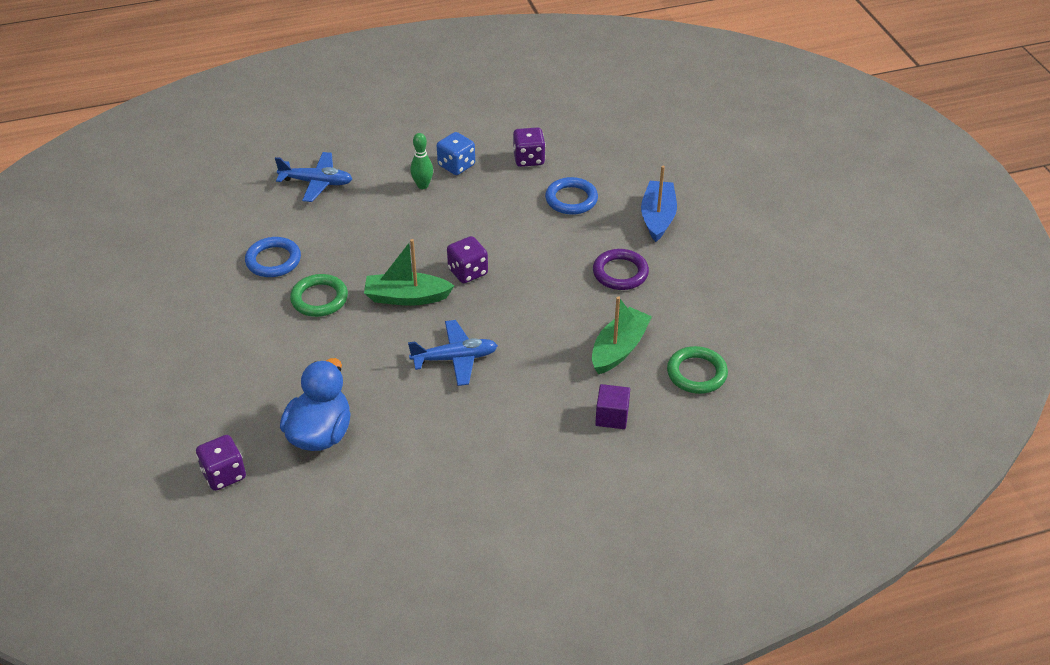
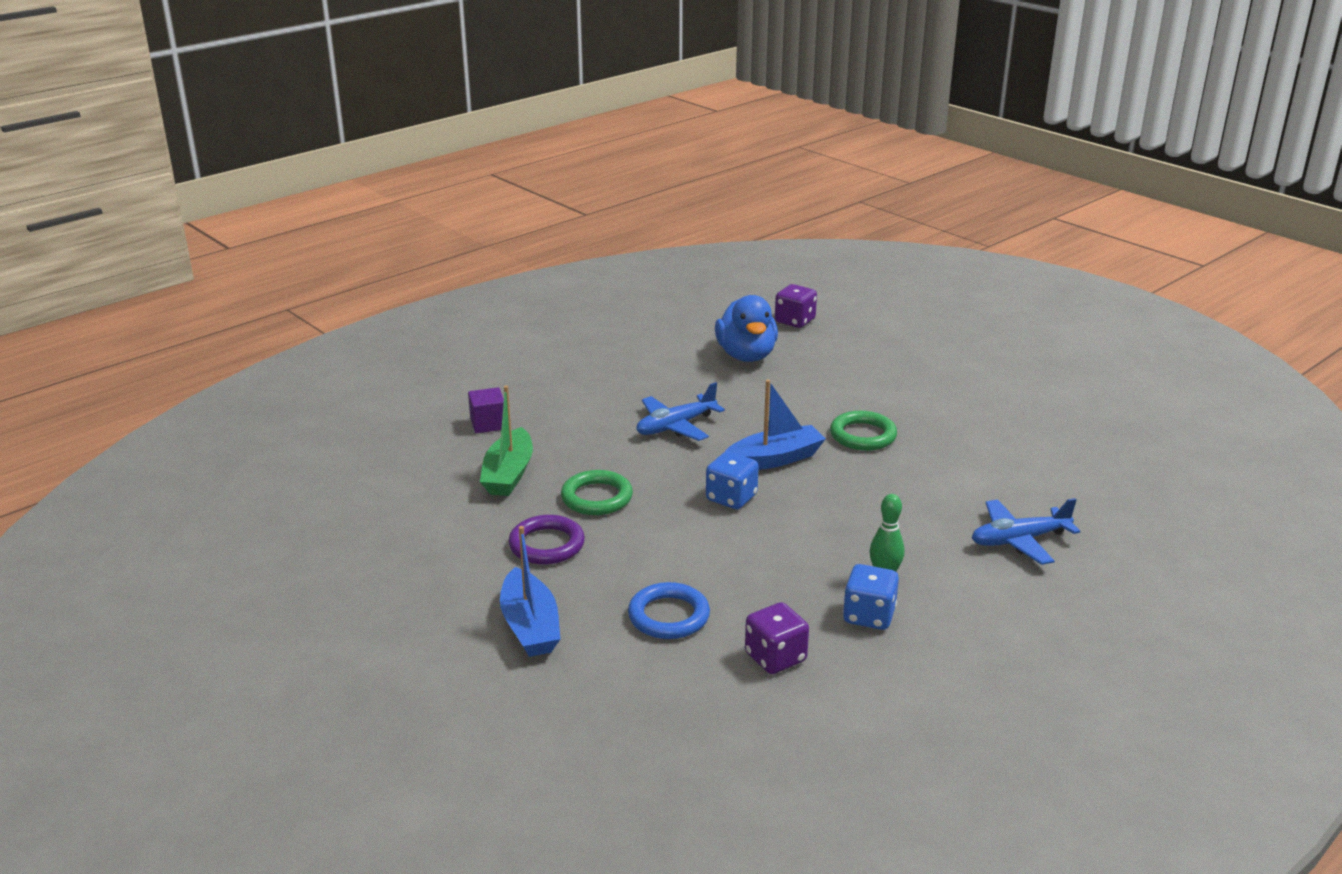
camera: 155 degrees right, 15 degrees down
blue ring [245,237,301,277] -> none
green boat [364,239,454,306] -> blue boat [725,380,826,470]
purple dice [447,236,488,283] -> blue dice [706,451,759,509]
green ring [667,346,728,394] -> green ring moved to [561,470,633,515]

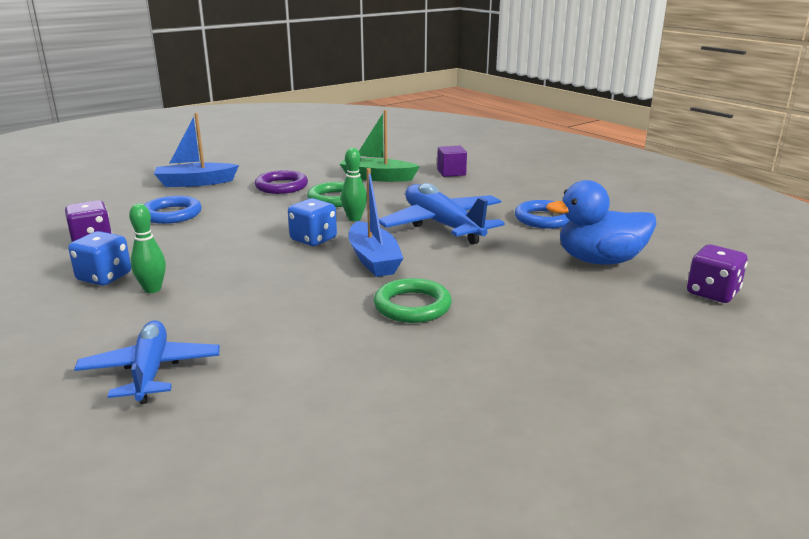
camera: 95 degrees right, 5 degrees down
blue plane [637,382,725,441] -> blue plane [379,183,505,244], size x1.50
none -> green bowling pin [341,148,367,221]
none -> blue ring [515,200,570,229]

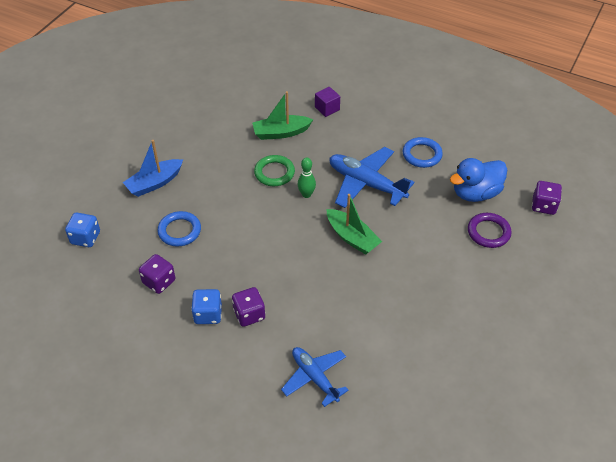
camera: 25 degrees left, 25 degrees up
green bowling pin [129,204,166,293] -> purple dice [232,287,265,327]
purple ring [255,170,308,194] -> purple ring moved to [468,213,512,248]
blue dice [288,198,337,246] -> blue dice moved to [65,213,100,247]
blue boat [348,168,403,277] -> green boat [327,194,382,255]
green ring [374,278,452,323] -> none

